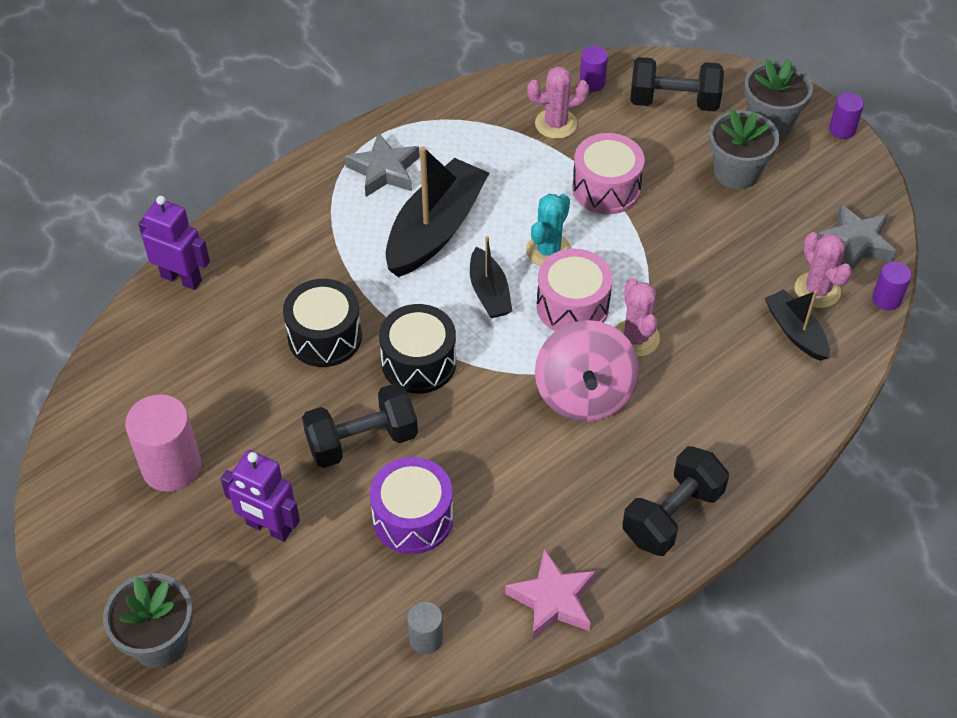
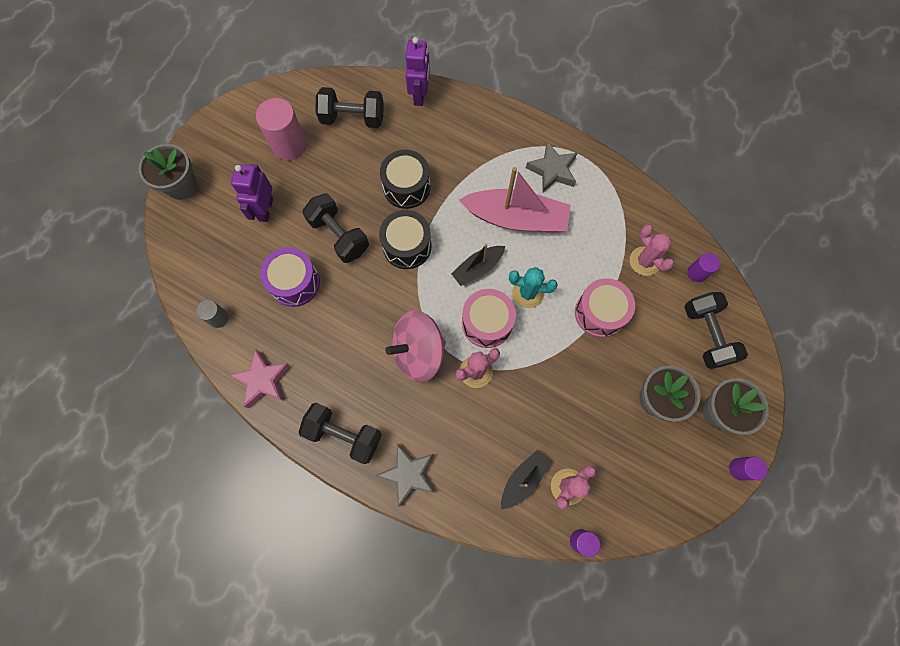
camera: 70 degrees right, 20 degrees up
black boat [386,146,489,277] -> pink boat [459,167,571,233]
grey star [818,204,897,270] -> grey star moved to [376,444,435,507]
none -> black dumbbell [316,87,384,128]

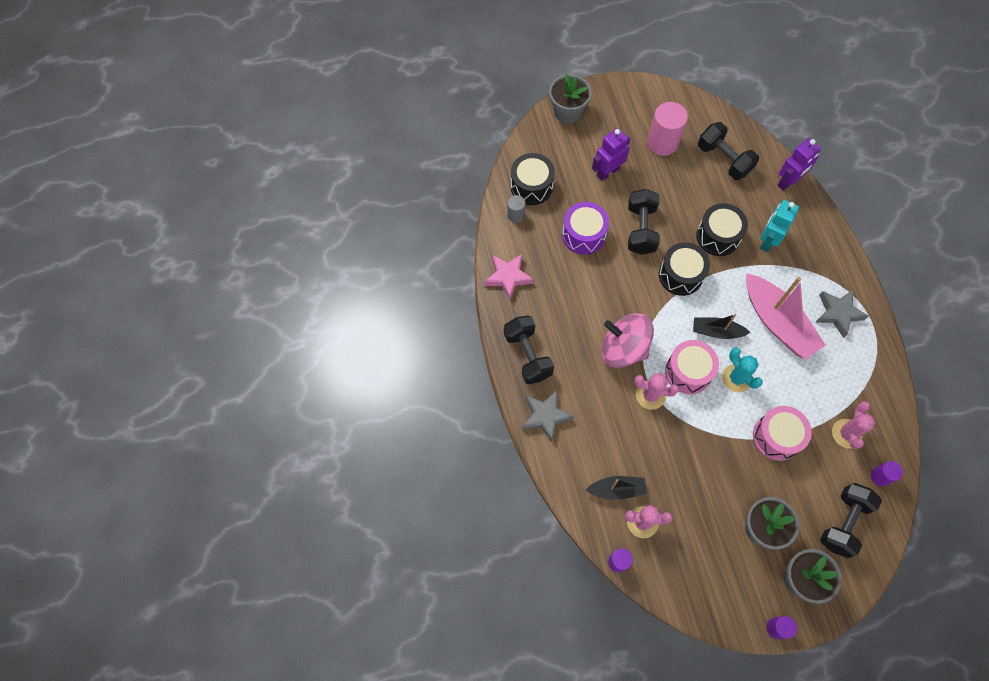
camera: 45 degrees right, 5 degrees down
none -> black drum [510,153,555,205]
none -> turquoise robot [760,200,799,252]

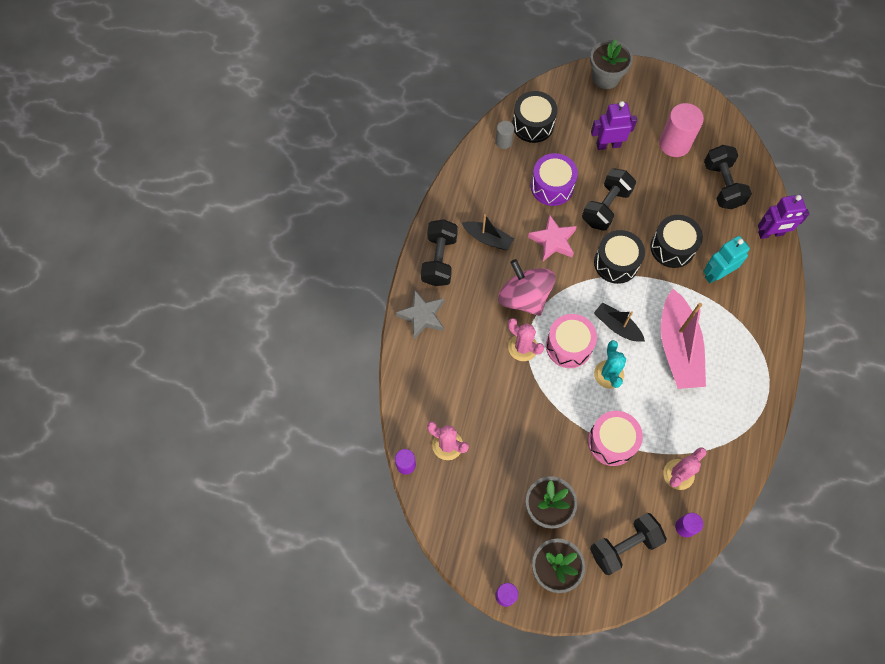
camera: 30 degrees right, 0 degrees up
pink star [484,253,534,300] -> pink star moved to [528,214,577,261]
black boat [586,476,647,500] -> black boat moved to [462,214,514,250]
grey star [816,290,868,338] -> none

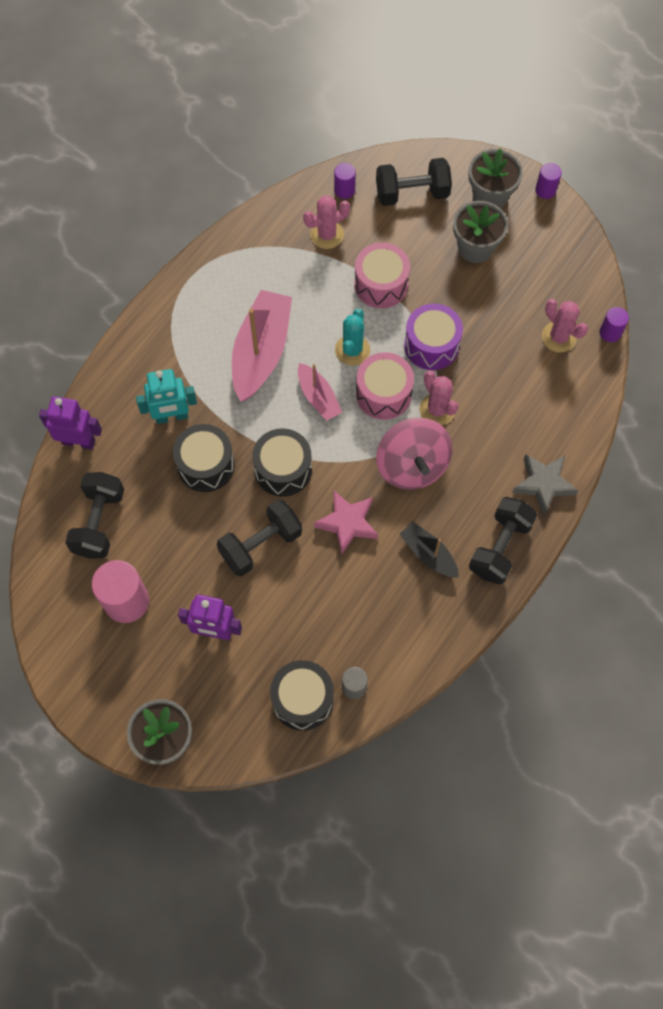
camera: 160 degrees left, 0 degrees up
purple drum [531,153,578,206] -> purple drum moved to [404,304,463,370]
black boat [594,303,645,342] -> pink boat [298,363,342,421]

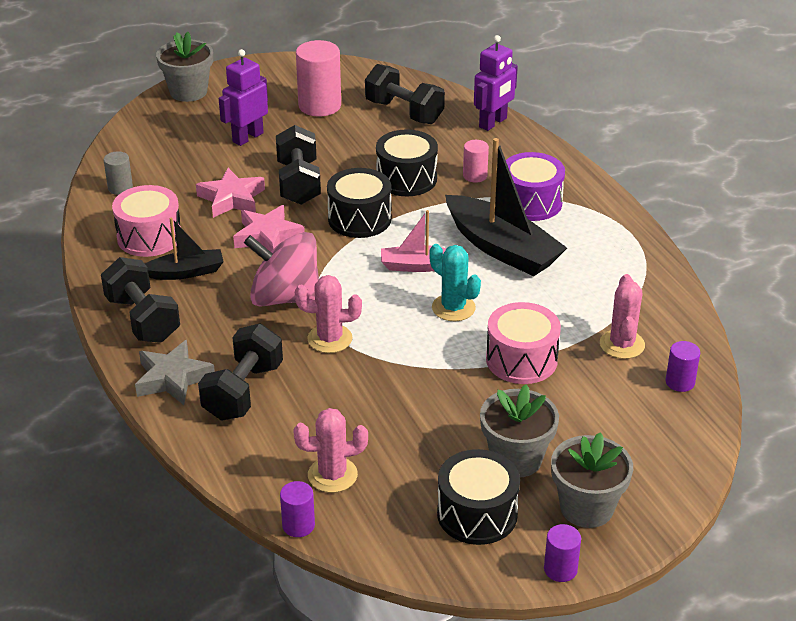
camera: 120 degrees right, 30 degrees down
turquoise robot [136,369,197,424] -> pink cylinder [463,140,489,183]
pink boat [232,290,292,402] -> black boat [445,138,567,276]
black drum [270,660,334,731] -> black drum moved to [437,449,520,545]
pink drum [356,352,414,420] -> pink drum moved to [112,185,181,257]
black dumbbell [376,158,452,206] -> black dumbbell moved to [198,323,283,420]
purple drum [404,304,463,370] -> purple drum moved to [506,152,565,221]
none -> pink star [196,168,265,218]

